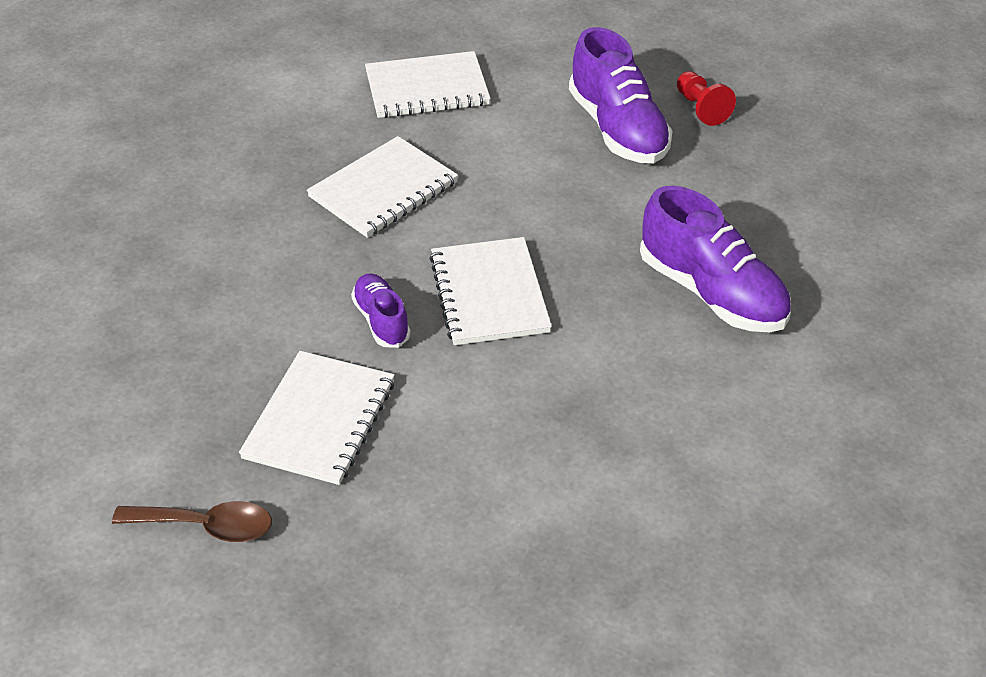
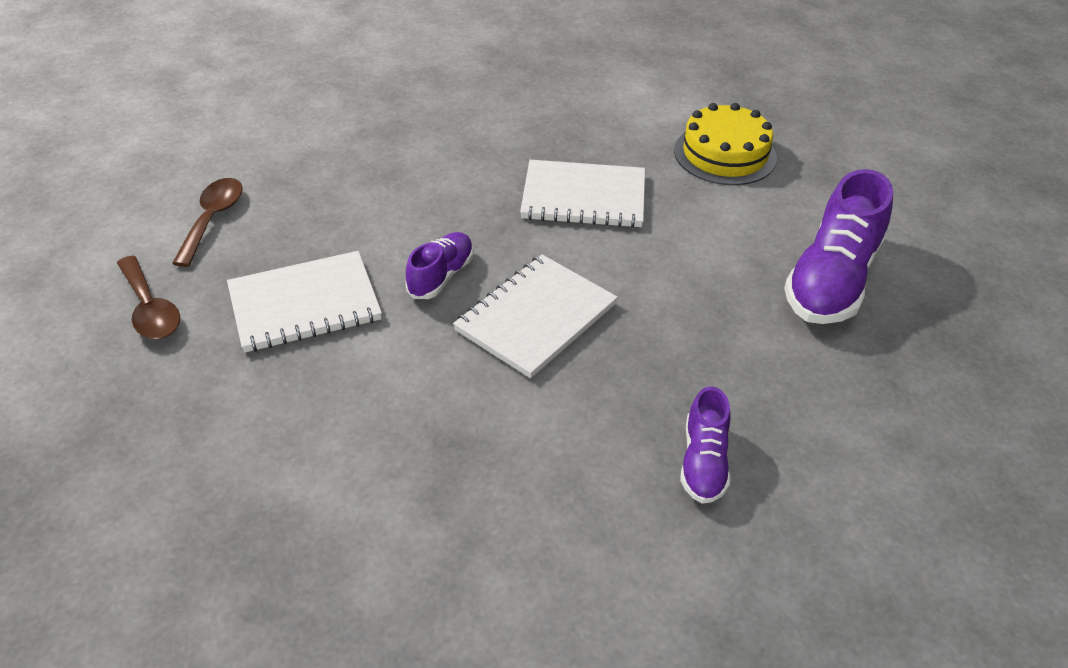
camera: 50 degrees right, 0 degrees up
white notebook [365,51,491,118] -> yellow cake [674,103,777,185]
purple shoe [640,186,791,332] -> purple shoe [680,386,731,504], size x0.55
red pawn [677,71,736,126] -> none
none -> brown spoon [172,178,243,267]

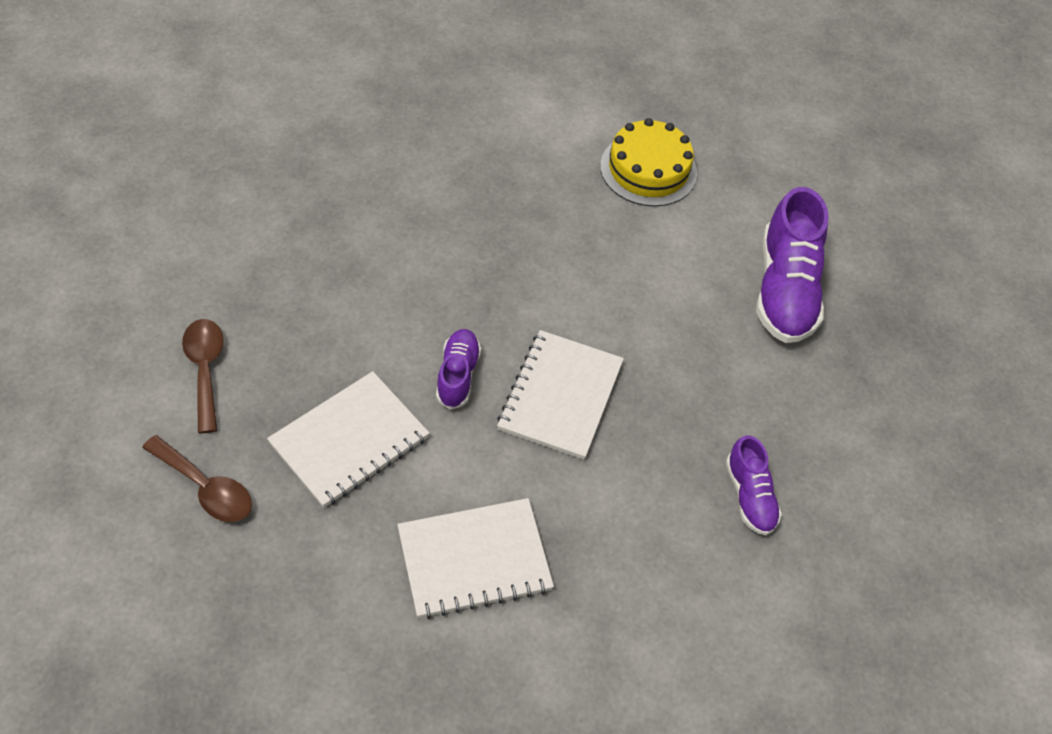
camera: 25 degrees left, 10 degrees up
white notebook [520,160,645,228] -> white notebook moved to [397,498,554,619]

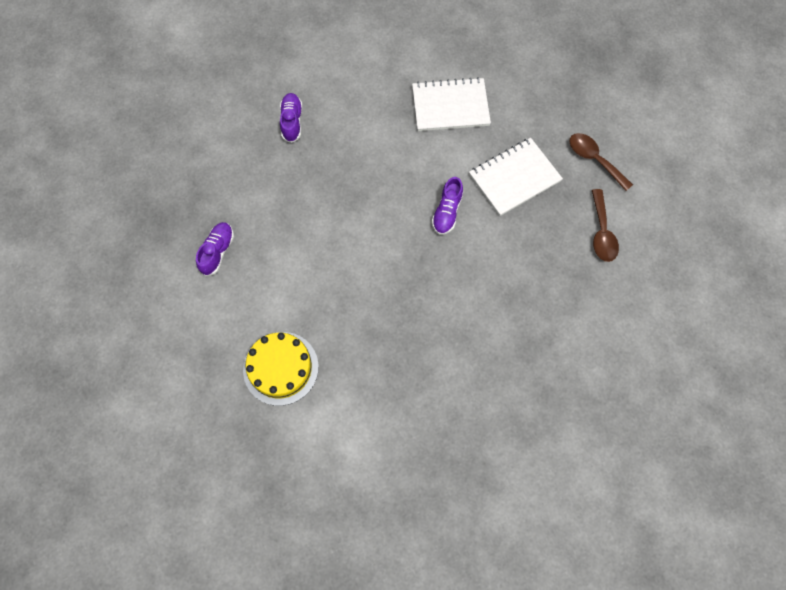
camera: 165 degrees left, 15 degrees up
white notebook [497,330,624,460] -> none
purple shoe [756,187,829,343] -> purple shoe [196,222,234,276], size x0.55

